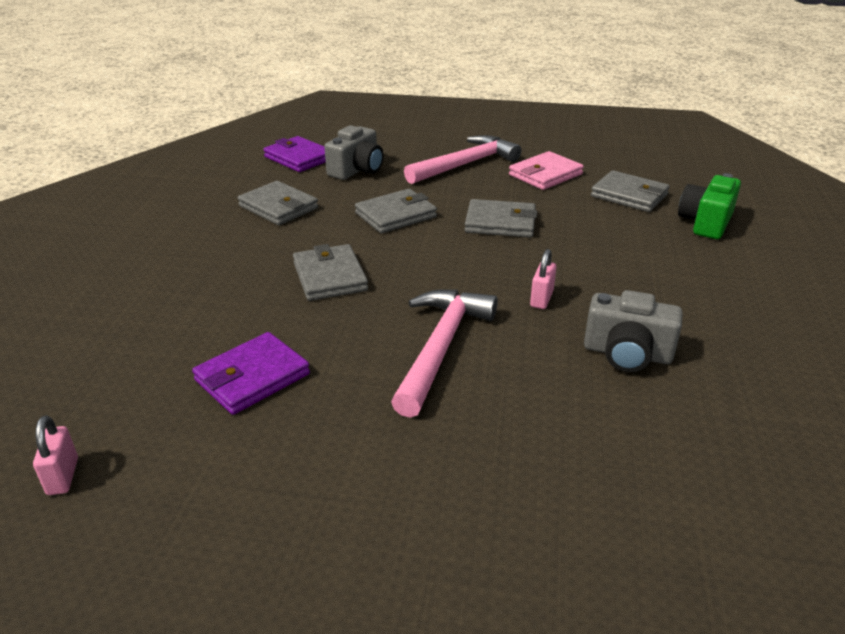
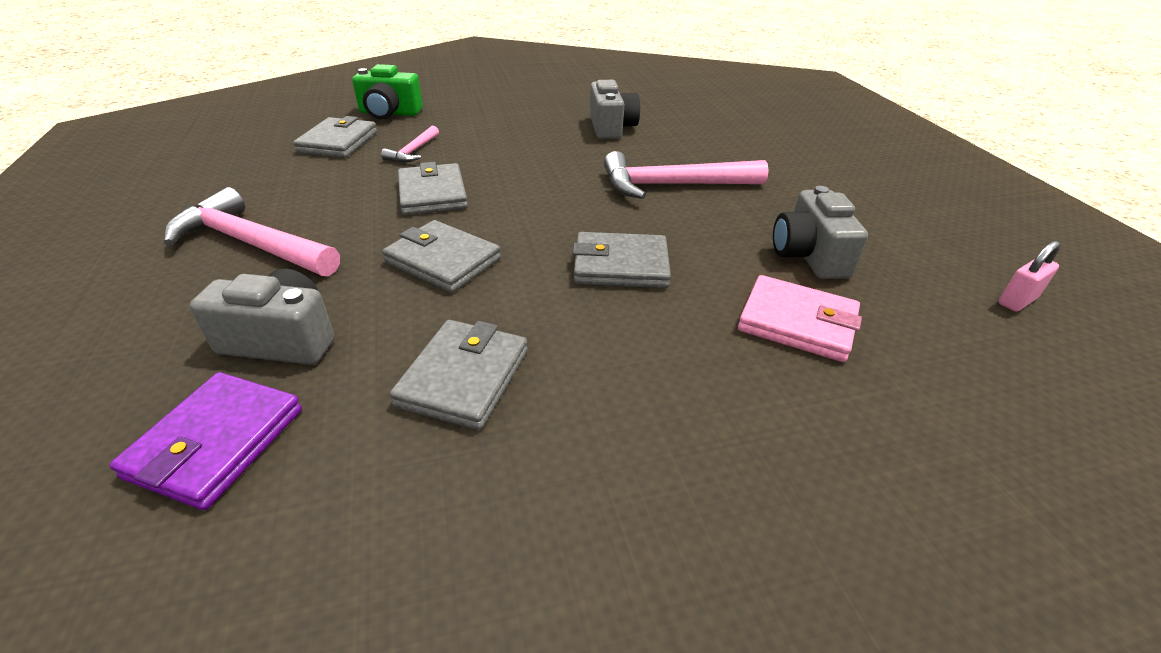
camera: 115 degrees left, 5 degrees up
purple wallet [192,332,310,415] -> grey camera [773,186,868,279]
grey wallet [293,244,368,301] -> grey wallet turned 45 degrees clockwise [573,232,671,288]
pink wallet [509,151,584,190] -> pink wallet moved to [738,275,862,362]
pink padlock [530,249,557,309] -> none
none -> pink hammer [381,126,439,163]

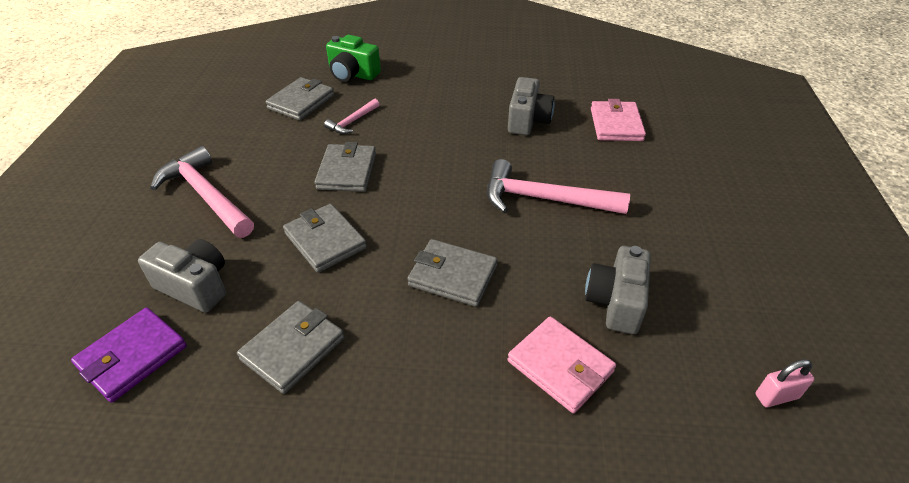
camera: 20 degrees right, 5 degrees up
none -> pink wallet [591,99,646,141]

